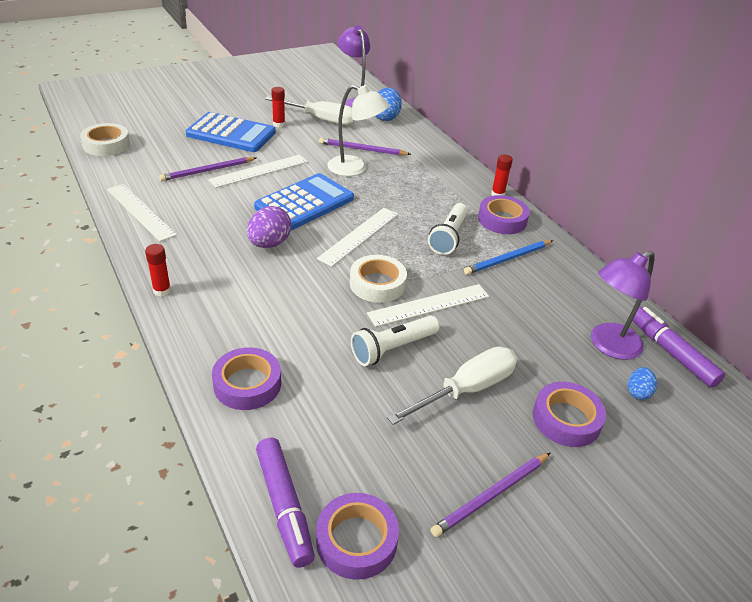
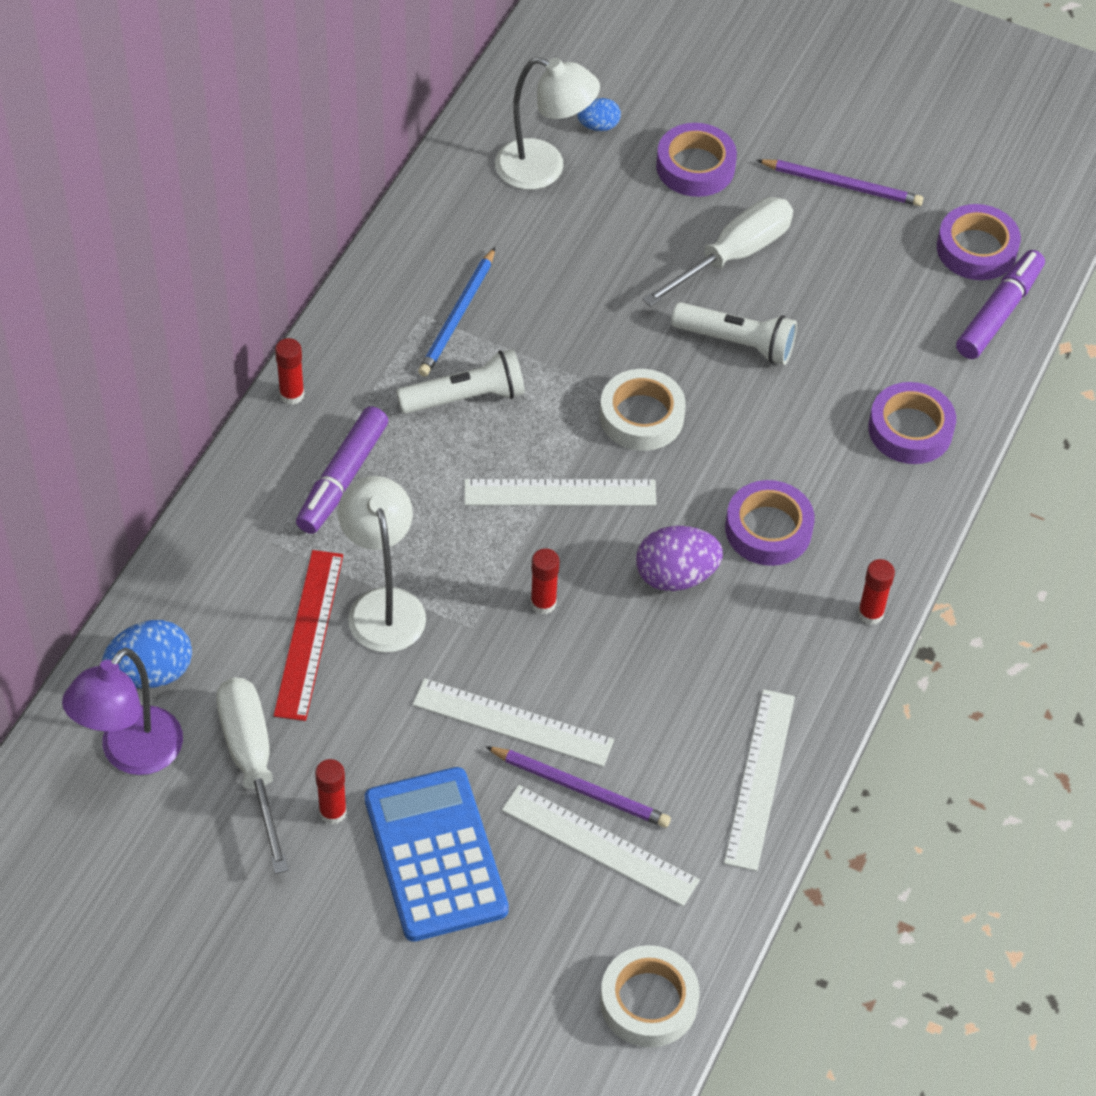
camera: 125 degrees left, 15 degrees up
blue calculator [254,173,354,230] -> red glue stick [531,548,560,614]
purple pencil [319,138,411,156] -> red ruler [274,550,343,721]
white ruler [367,284,489,327] -> white ruler moved to [502,785,700,906]
white screwdriver [387,347,517,425] -> white screwdriver turned 120 degrees clockwise [642,197,793,307]
blue pencil [464,240,553,275] -> blue pencil turned 90 degrees clockwise [418,247,495,377]
purple tape [478,195,530,234] -> purple tape moved to [725,480,815,566]
purple lamp [591,251,655,360] -> white lamp [495,57,600,190]
purple marker [632,306,725,388] -> purple marker moved to [296,406,388,534]

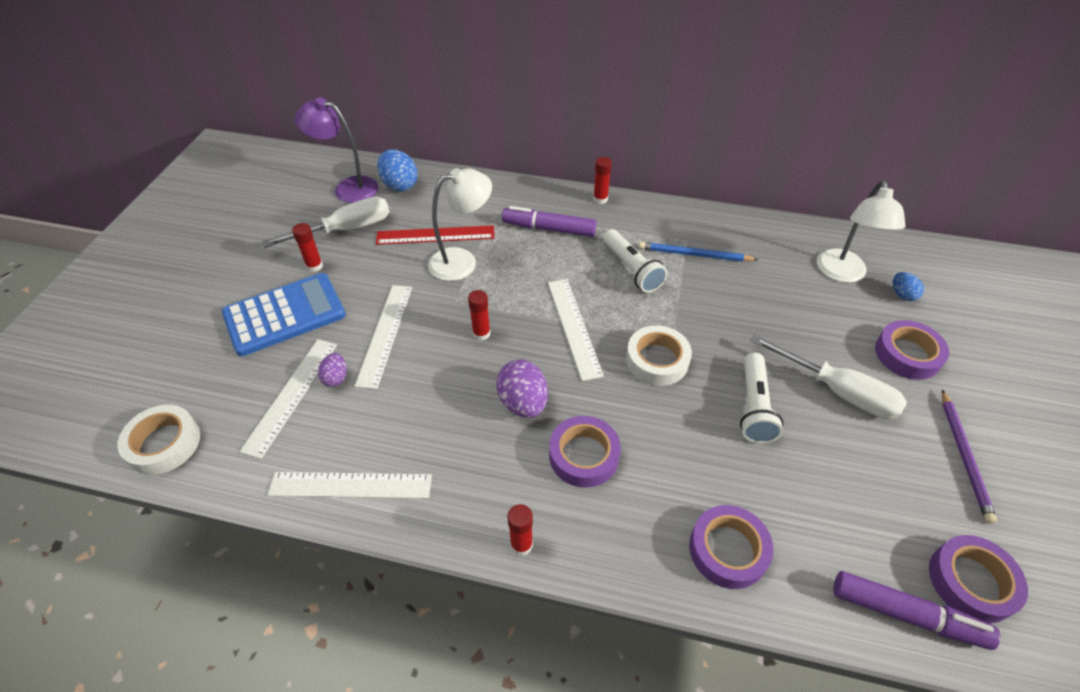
camera: 80 degrees right, 5 degrees down
purple pencil [485,746,671,828] -> purple egg [318,353,347,387]

